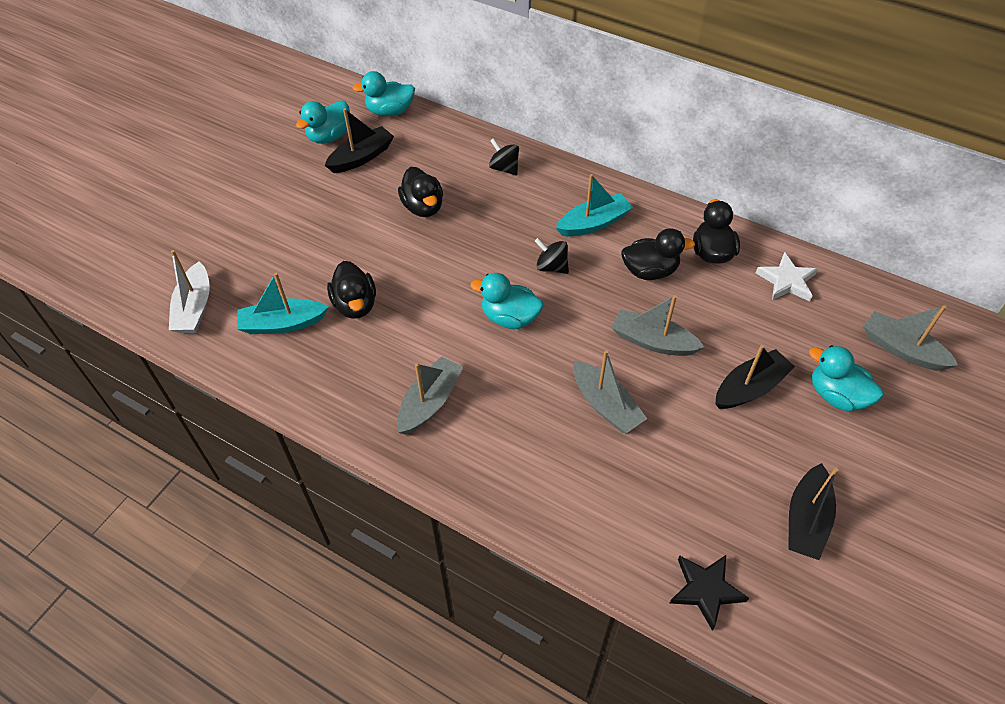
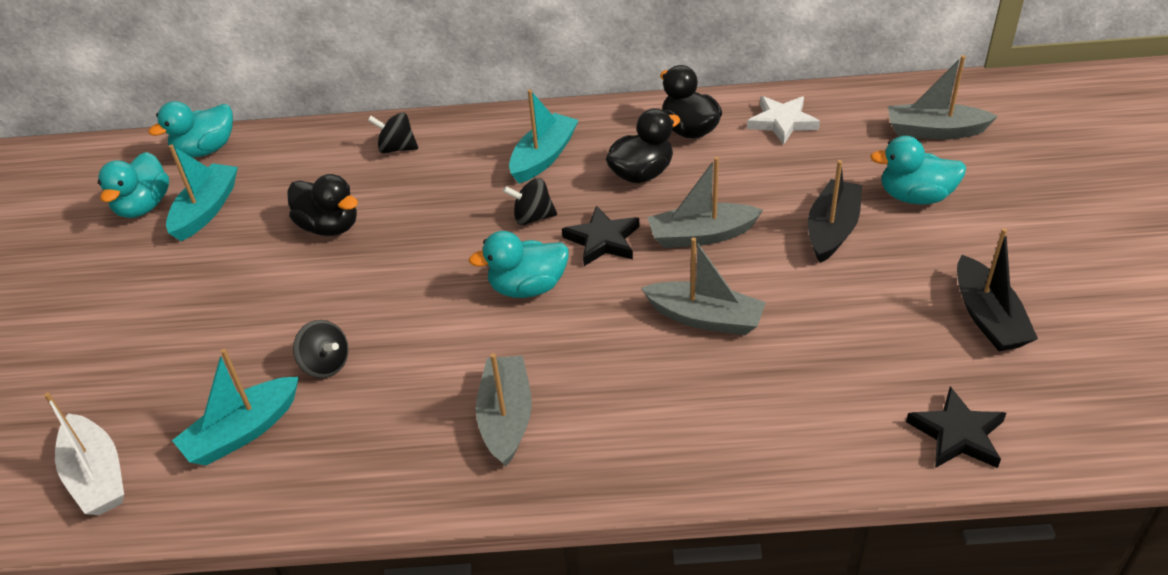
camera: 30 degrees left, 10 degrees down
black boat [325,108,394,173] -> turquoise boat [166,144,238,241]
black duck [327,261,376,319] -> black spinning top [293,320,349,378]
none -> black star [562,206,640,266]

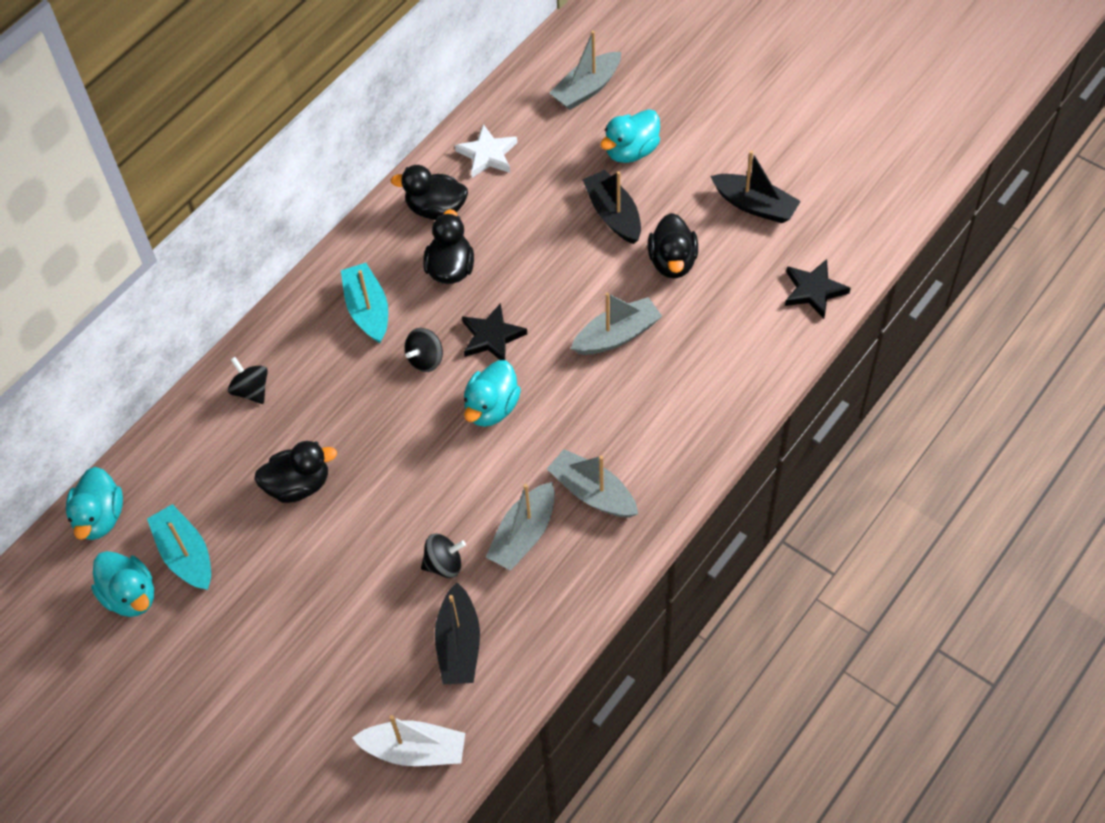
camera: 50 degrees left, 15 degrees up
turquoise boat [172,349,299,466] -> black boat [435,582,480,685]
black spinning top [368,112,418,153] -> black spinning top turned 90 degrees clockwise [228,357,268,404]
grey boat [647,157,763,248] -> grey boat moved to [486,482,555,571]
none -> black duck [648,213,698,279]

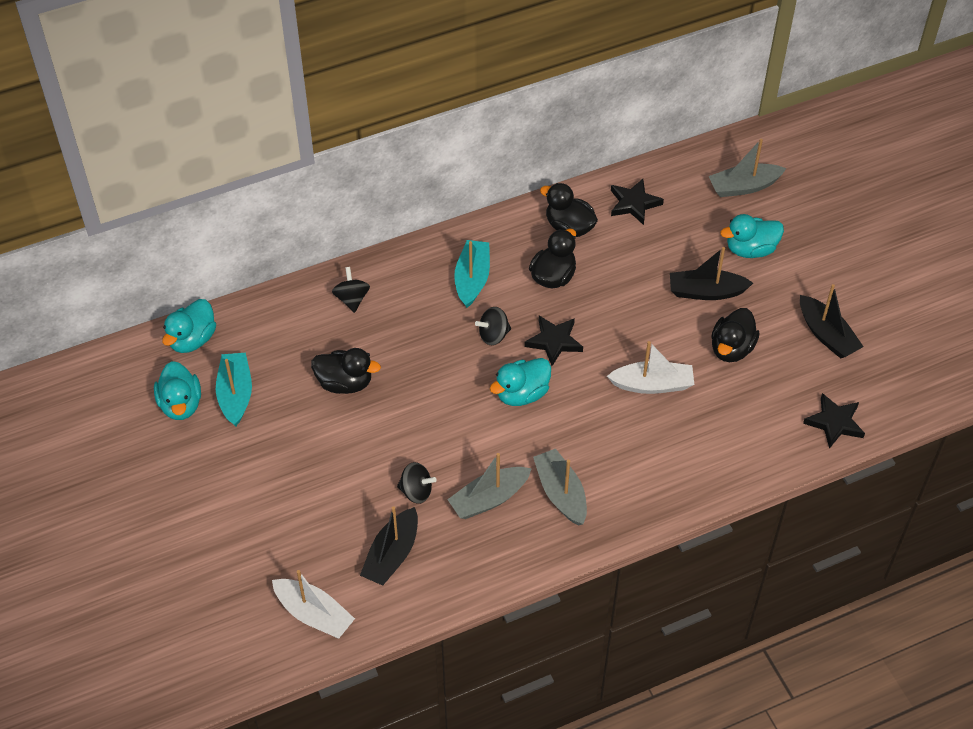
camera: 25 degrees right, 5 degrees down
white star [455,124,517,178] -> black star [611,179,664,225]
grey boat [571,292,662,355] -> white boat [607,341,694,394]
black boat [582,170,641,244] -> black boat turned 90 degrees counterclockwise [670,247,753,300]

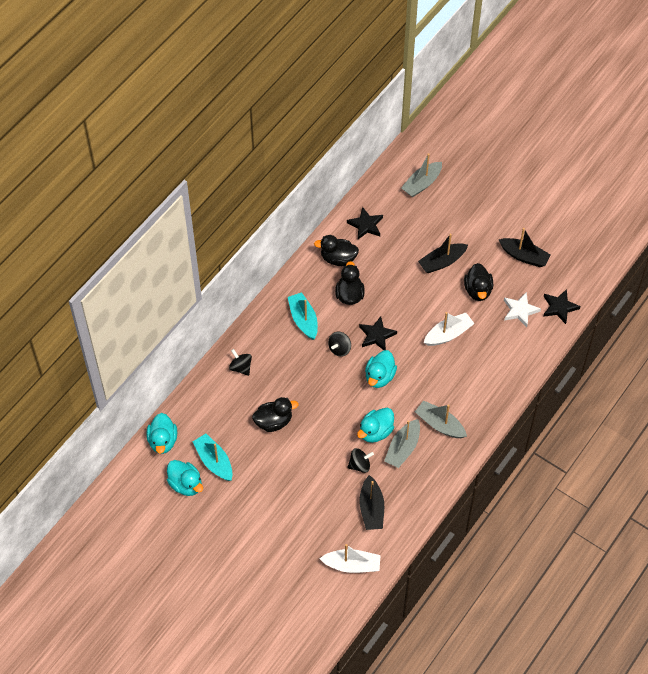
camera: 30 degrees left, 5 degrees up
turquoise duck [720,214,784,258] -> turquoise duck moved to [357,408,394,443]
none -> white star [504,292,541,327]

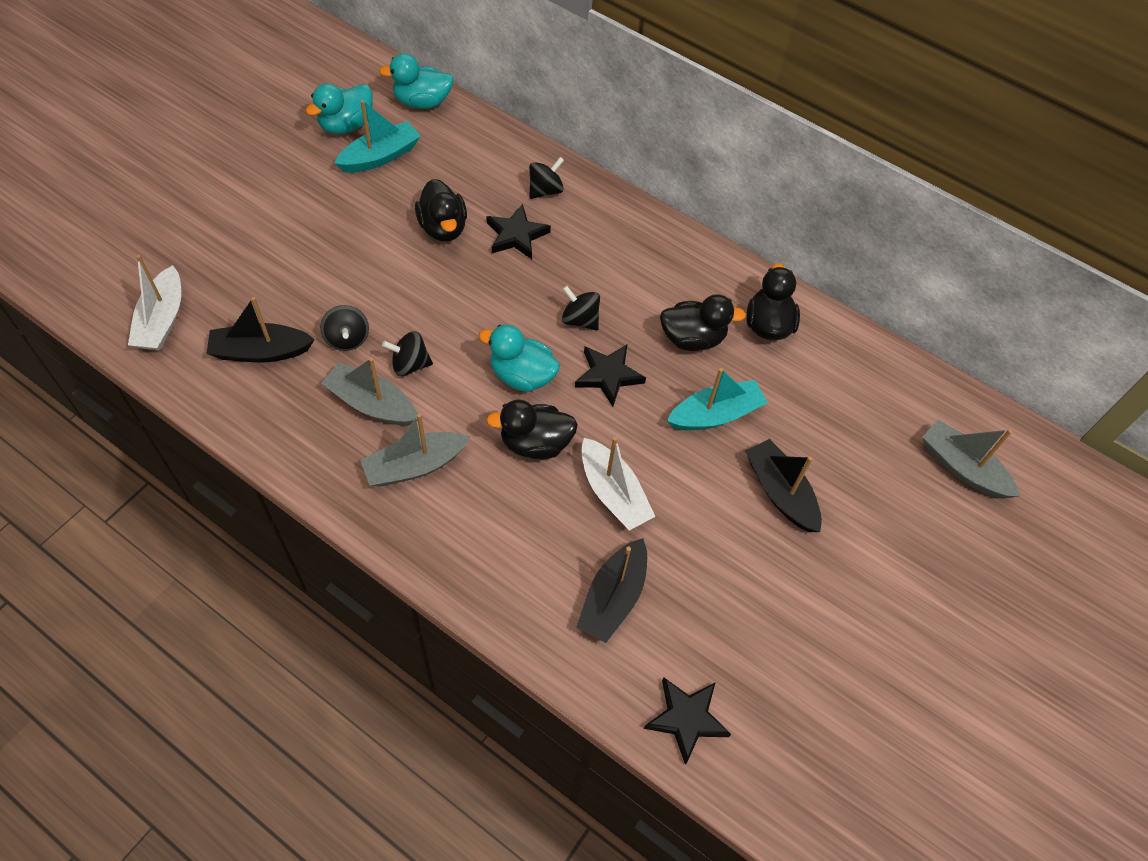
camera: 85 degrees right, 0 degrees up
turquoise boat [288,292,318,340] -> turquoise boat moved to [667,368,768,430]
black star [347,207,383,239] -> black star moved to [486,204,551,259]
turquoise duck [357,408,394,443] -> black spinning top [382,331,433,376]
grey boat [415,400,467,438] -> grey boat turned 150 degrees counterclockwise [360,413,470,487]
black duck [464,263,493,301] -> black duck moved to [486,399,578,459]
black boat [499,228,551,267] -> black boat moved to [576,538,647,643]
white star [504,292,541,327] -> none

